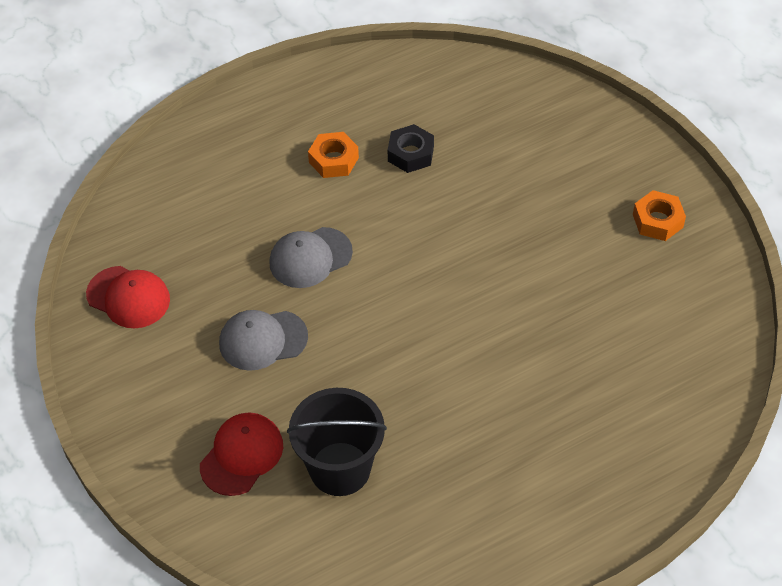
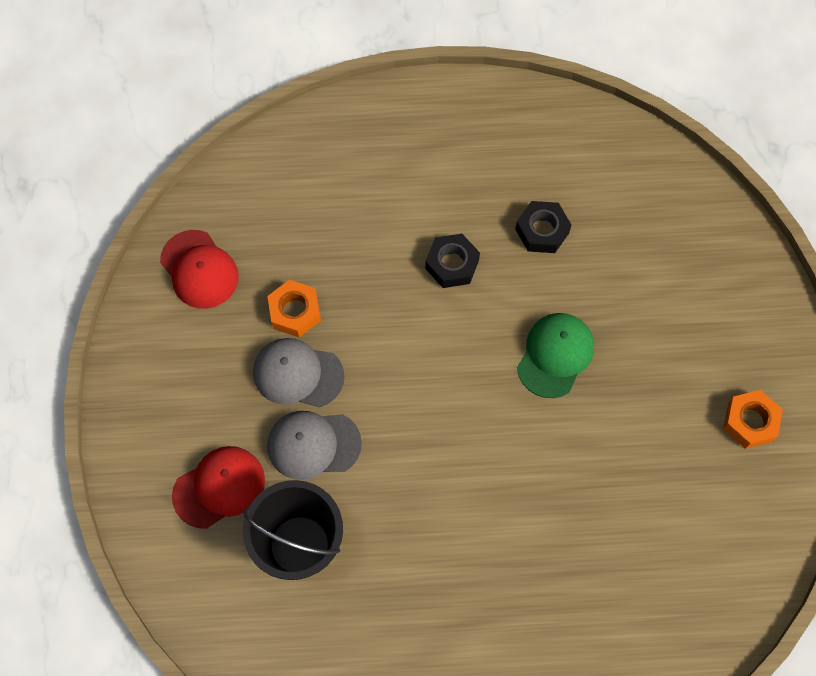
camera: 25 degrees right, 15 degrees up
grey cap [269,227,353,288] -> grey cap moved to [267,411,362,480]
orange nut [308,132,359,178] -> orange nut moved to [267,280,321,337]
none -> black nut [425,234,480,288]
none -> green cap [517,313,594,398]

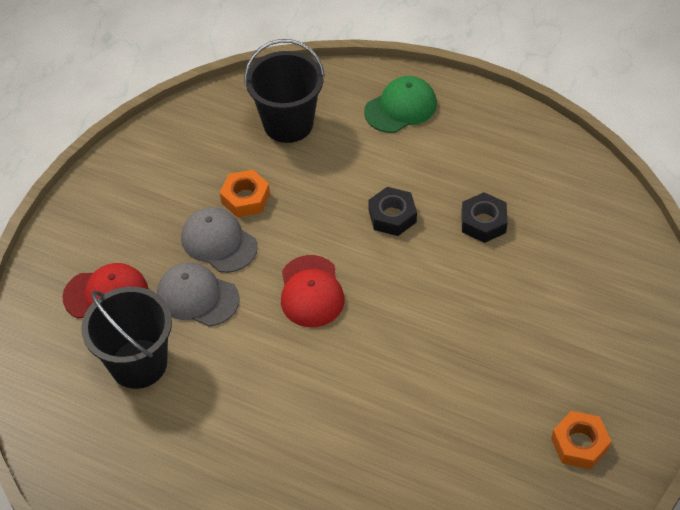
camera: 30 degrees right, 15 degrees down
red cap [160,230,239,309] -> red cap moved to [281,255,344,327]
green cap [517,313,594,398] -> green cap moved to [364,76,437,133]
none -> black bucket [244,39,325,143]

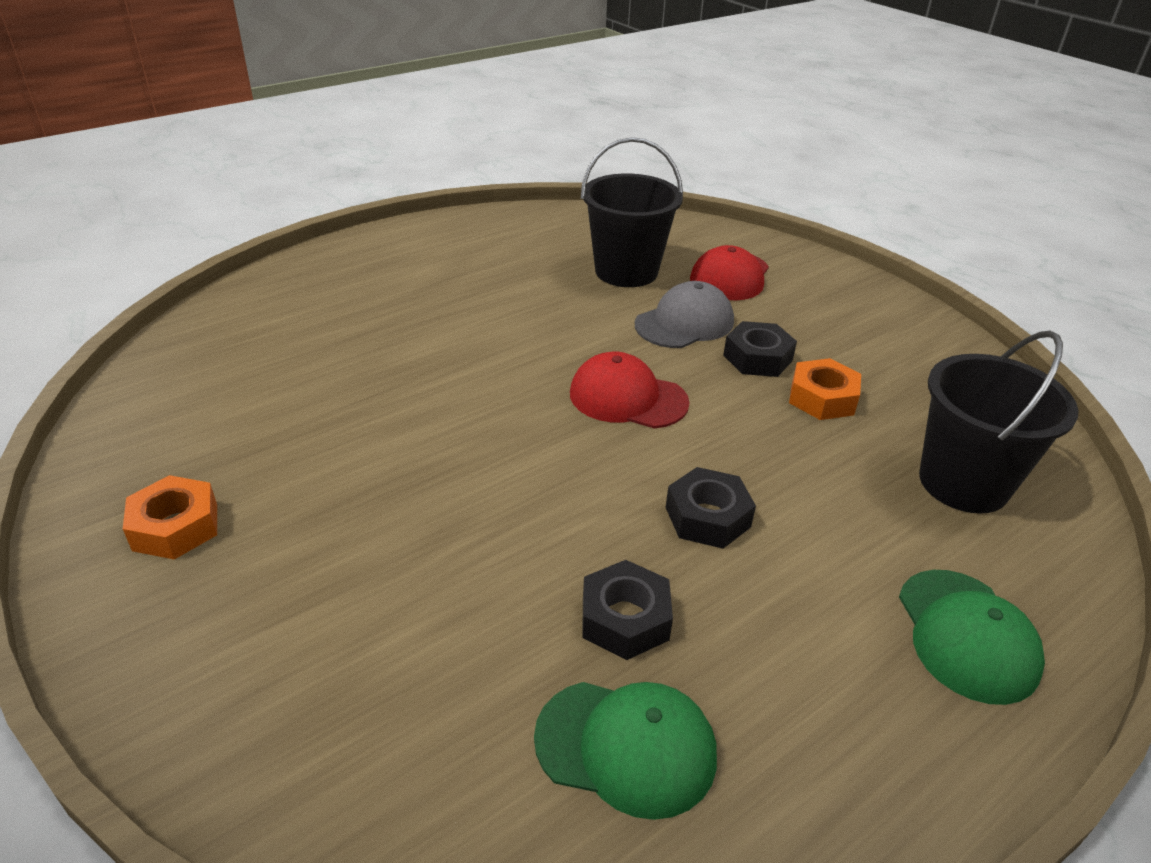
camera: 115 degrees right, 15 degrees down
grey cap [181,207,258,273] -> black nut [723,321,797,377]
none -> green cap [534,682,717,820]

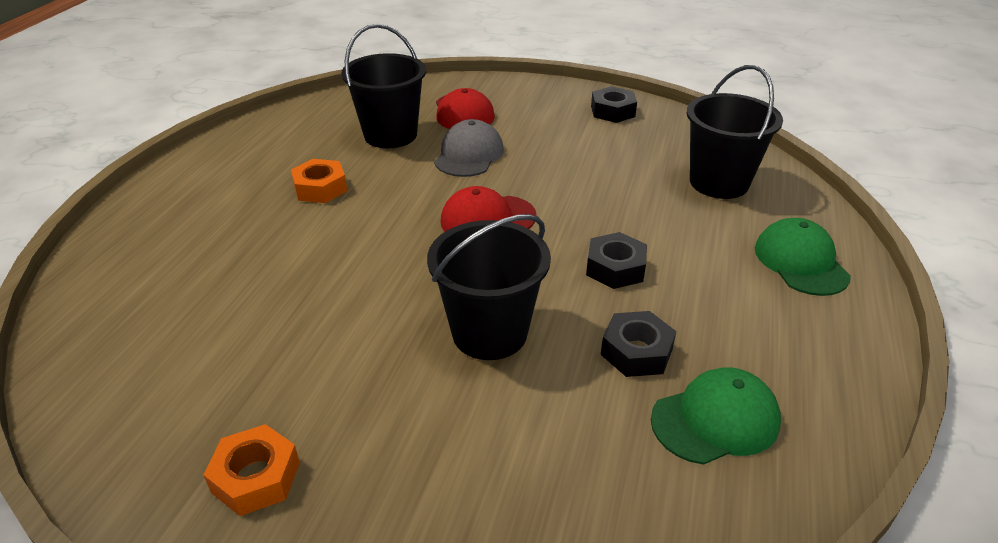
camera: 35 degrees left, 0 degrees up
black nut [723,321,797,377] -> black nut moved to [591,86,637,123]
orange nut [789,358,861,420] -> orange nut moved to [291,159,347,203]
green cap [899,570,1045,705] -> green cap turned 150 degrees counterclockwise [755,218,851,296]
none -> black bucket [427,214,551,360]

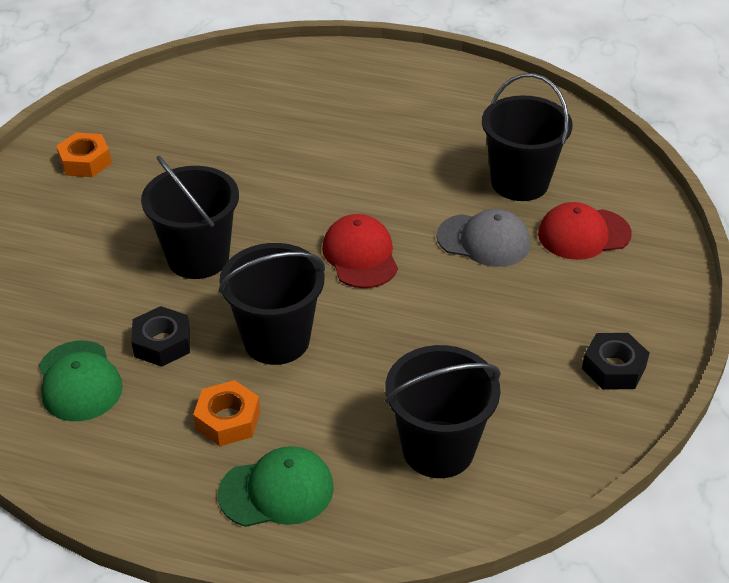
camera: 90 degrees right, 5 degrees up
orange nut [291,159,347,203] -> orange nut moved to [193,380,260,446]
black nut [586,232,647,289] -> black bucket [219,243,325,365]

